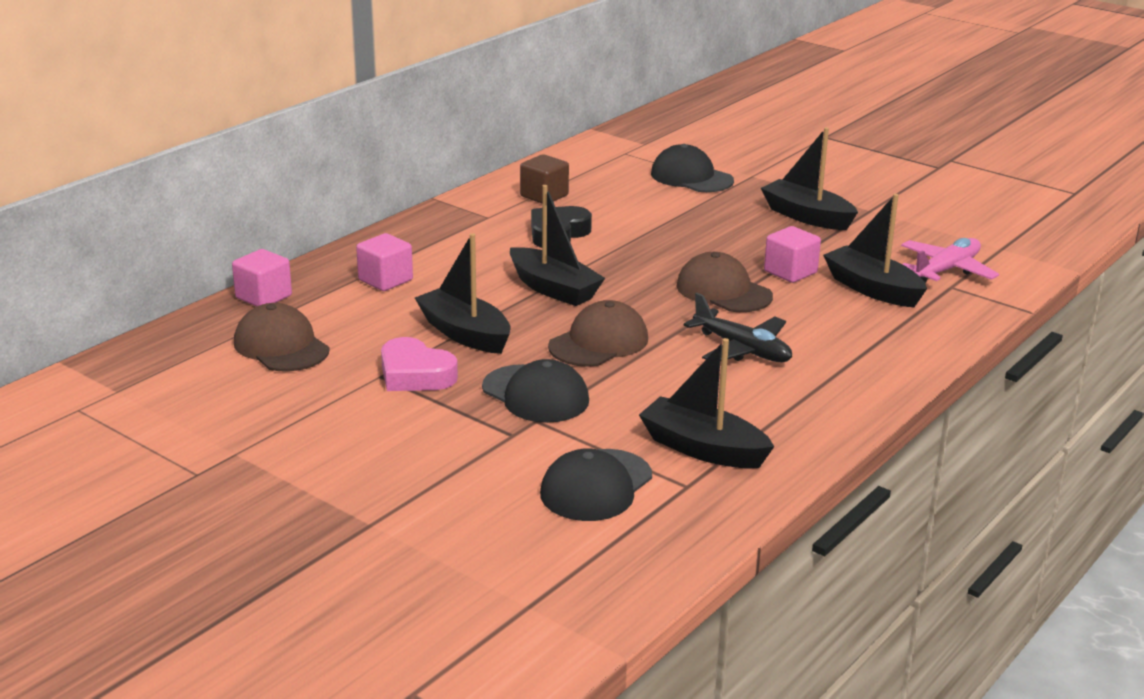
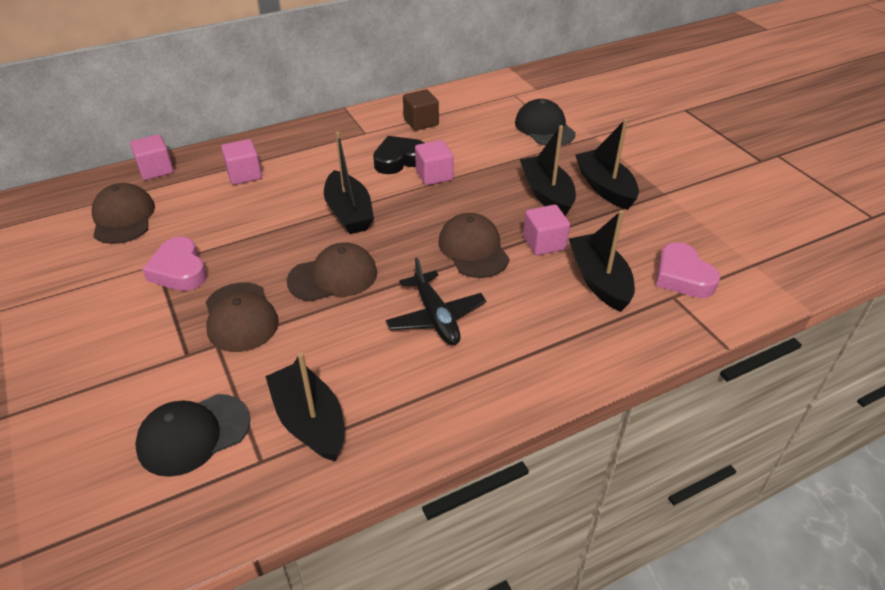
camera: 25 degrees right, 15 degrees up
black boat [415,233,510,354] -> black boat moved to [520,125,576,216]
black cap [482,359,589,423] -> brown cap [206,282,279,352]
pink plane [901,238,999,283] -> pink heart [656,242,720,298]
none -> pink cube [415,140,454,185]

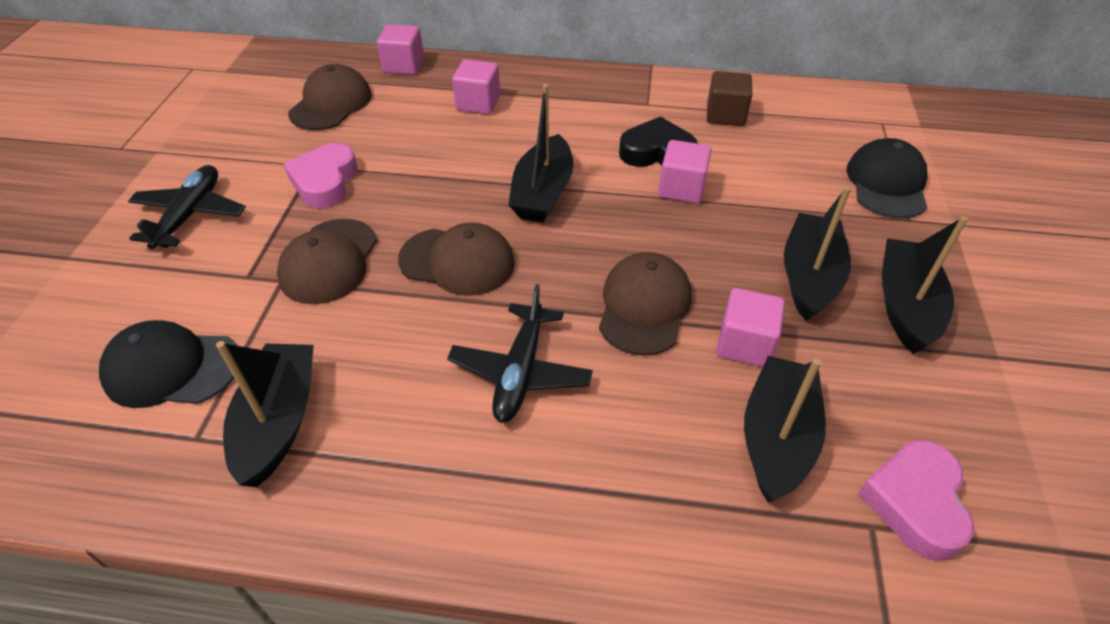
camera: 35 degrees right, 5 degrees up
none -> black plane [128,165,246,249]

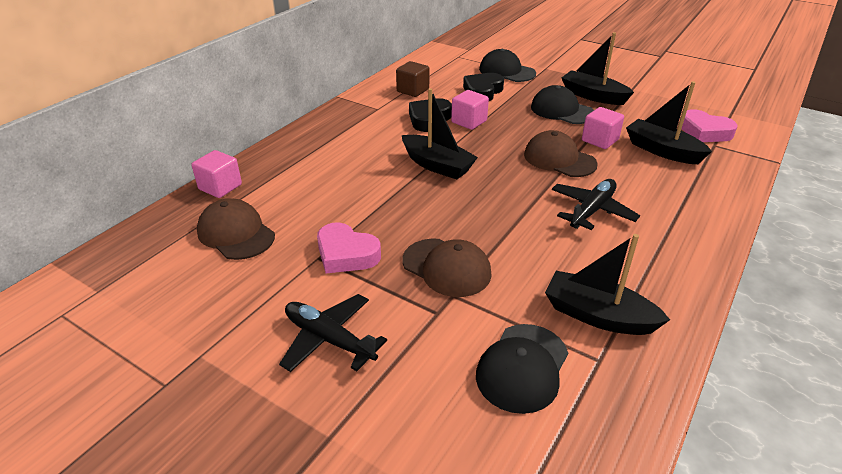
camera: 65 degrees left, 10 degrees down
brown cap [398,222,515,296] -> none
black plane [447,284,593,423] -> black plane turned 90 degrees counterclockwise [552,179,640,230]
pink cube [452,59,500,114] -> none
black boat [784,186,851,321] -> black cap [531,85,594,124]
none -> black heart [463,73,504,101]

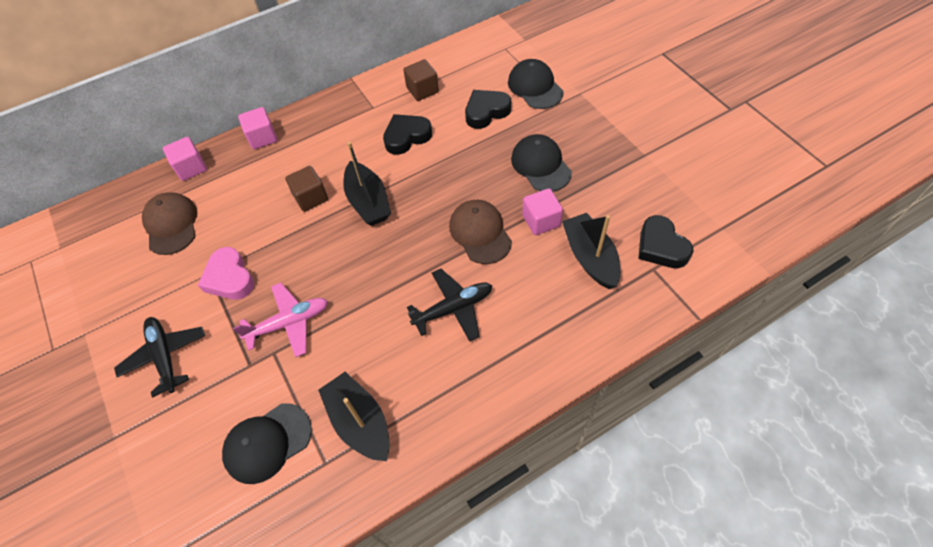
camera: 30 degrees right, 20 degrees up
brown cap [402,239,492,297] -> pink plane [233,283,328,358]
pink cube [451,90,489,130] -> pink cube moved to [238,107,277,150]
black boat [562,32,634,105] -> none
pink heart [682,109,738,142] -> black heart [638,215,693,268]
none -> brown cube [285,166,328,212]

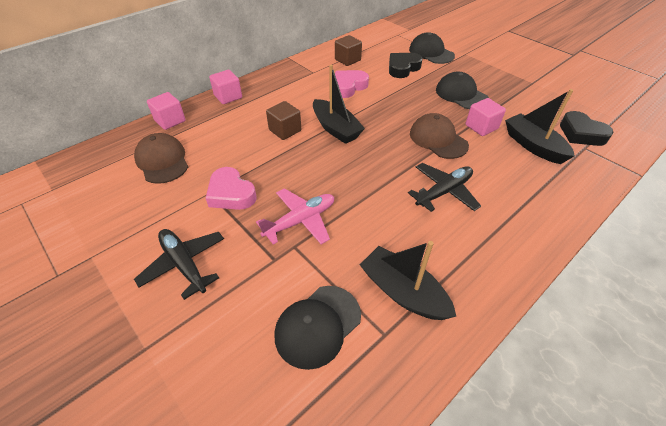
camera: 15 degrees left, 10 degrees down
black heart [383,114,432,155] -> pink heart [335,70,369,98]

